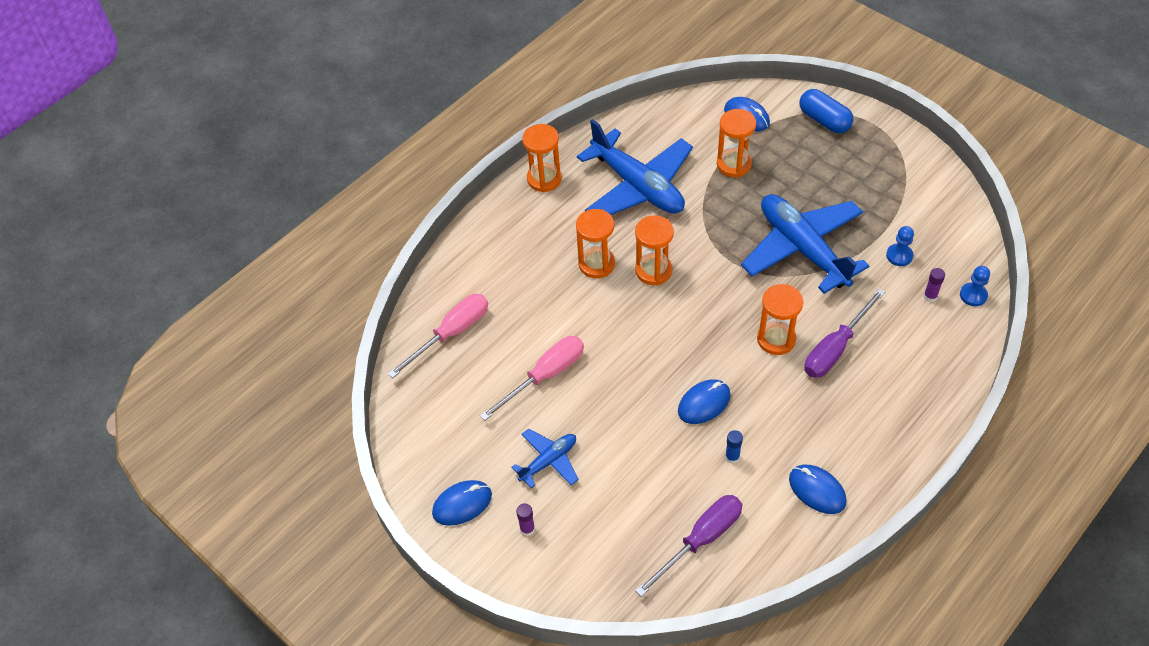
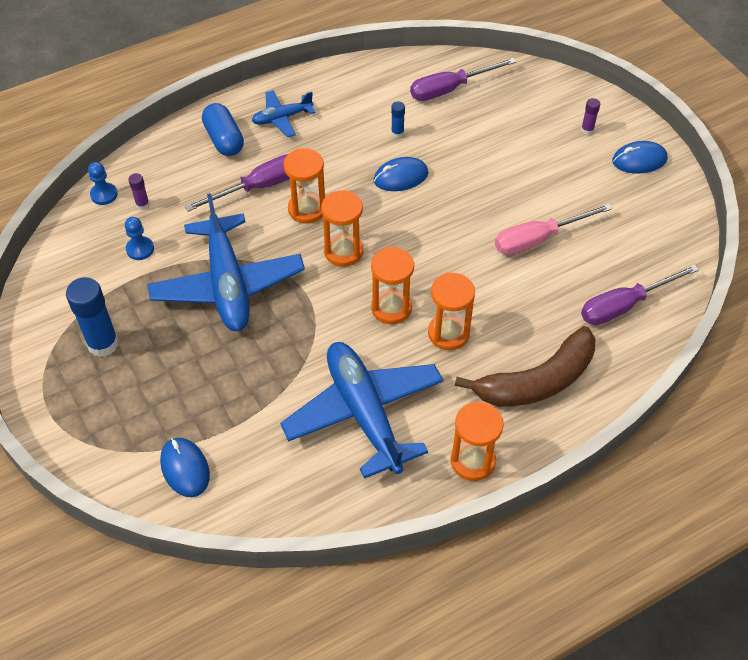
camera: 165 degrees left, 0 degrees up
pink screwdriver [388,294,488,378] -> purple screwdriver [581,264,699,325]
blue plane [511,428,579,488] -> blue plane moved to [252,90,315,137]
orange hourglass [717,109,756,177] -> orange hourglass moved to [321,190,363,267]
blue mouse [789,465,847,514] -> none
blue capsule [799,89,854,133] -> blue capsule moved to [202,103,244,156]
none -> blue glue stick [66,277,119,357]
none -> brown banana [455,326,595,407]

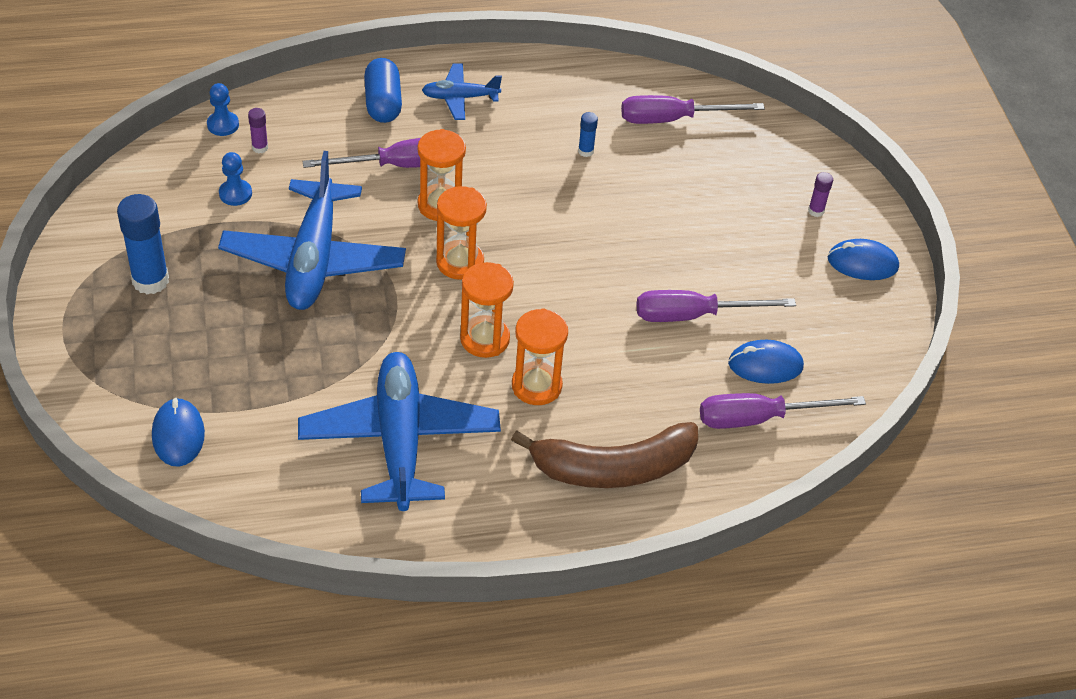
camera: 15 degrees right, 5 degrees down
blue mouse [374,157,429,191] -> blue mouse moved to [728,340,804,384]
orange hourglass [451,402,504,481] -> none
pink screwdriver [495,203,613,255] -> purple screwdriver [637,290,796,322]

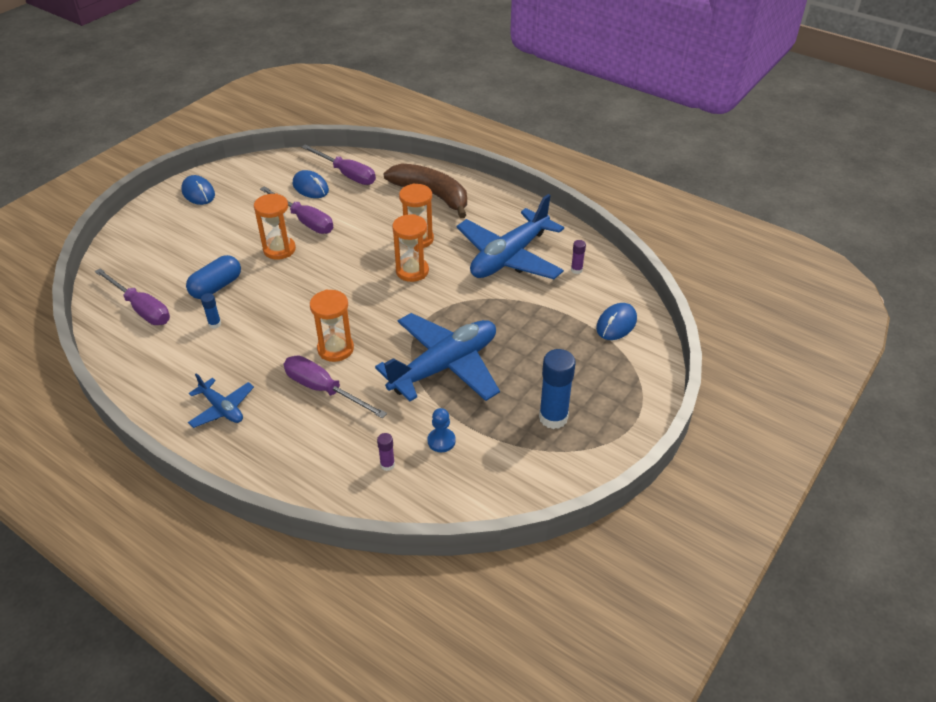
camera: 130 degrees left, 5 degrees down
blue pawn [207,83,239,136] -> none
blue capsule [364,58,402,123] -> blue capsule moved to [186,255,241,299]
orange hourglass [436,186,487,280] -> orange hourglass moved to [254,193,296,260]
purple glue stick [808,172,833,217] -> purple glue stick moved to [571,240,586,274]

